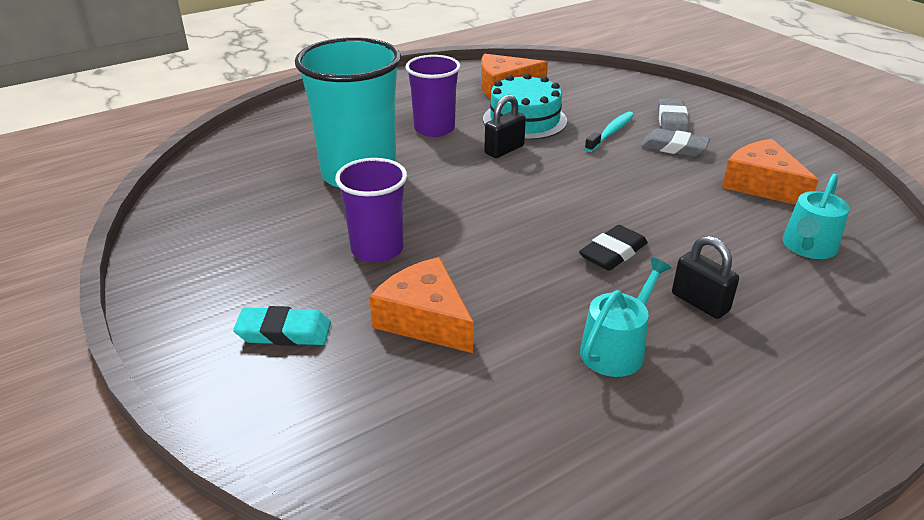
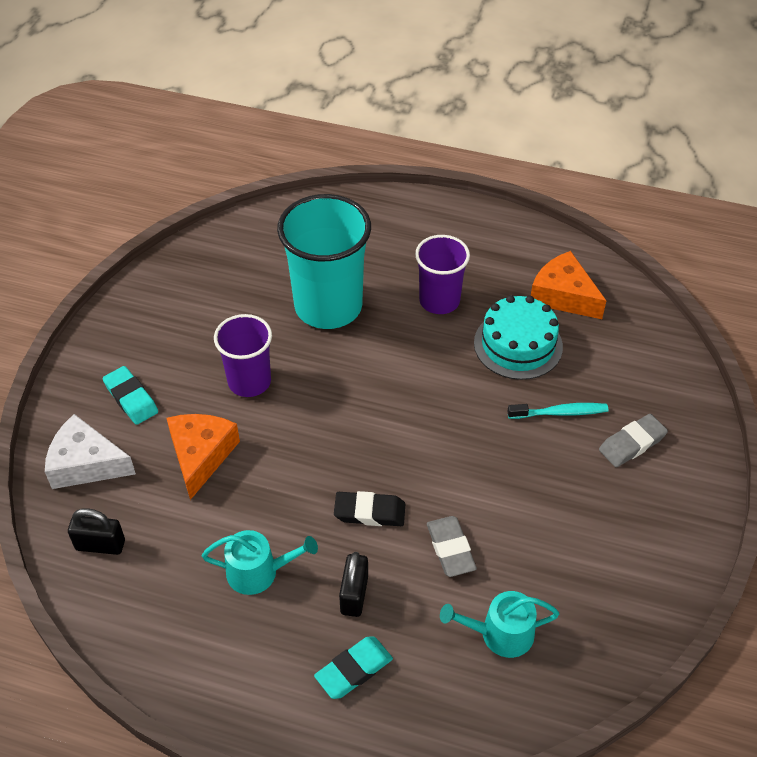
camera: 50 degrees right, 15 degrees up
black padlock [485,95,526,158] -> black padlock moved to [68,508,125,555]
grey eraser [641,128,710,157] -> grey eraser moved to [427,516,477,577]
orange cheese [722,139,819,205] -> none
none -> white cheese [45,414,136,489]
none -> turquoise eraser [314,637,393,699]

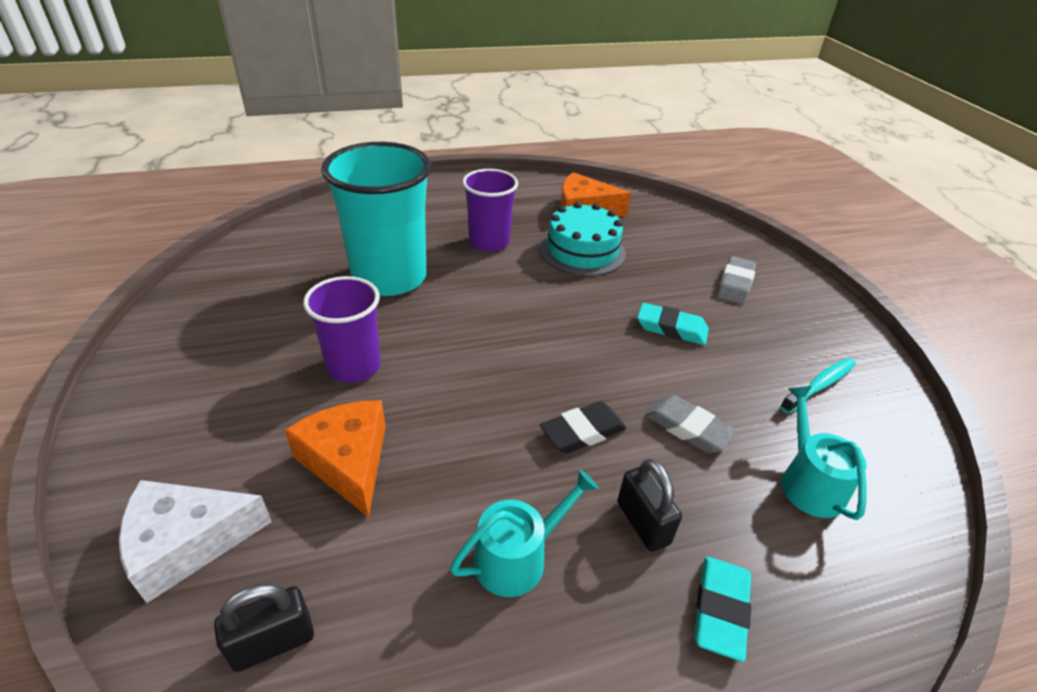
camera: 35 degrees left, 10 degrees down
turquoise eraser [103,366,158,425] -> turquoise eraser moved to [637,303,709,345]
turquoise watering can [440,591,559,658] -> turquoise watering can turned 120 degrees clockwise [781,386,866,520]
turquoise toothbrush [507,403,608,419] -> turquoise toothbrush moved to [780,358,856,414]

